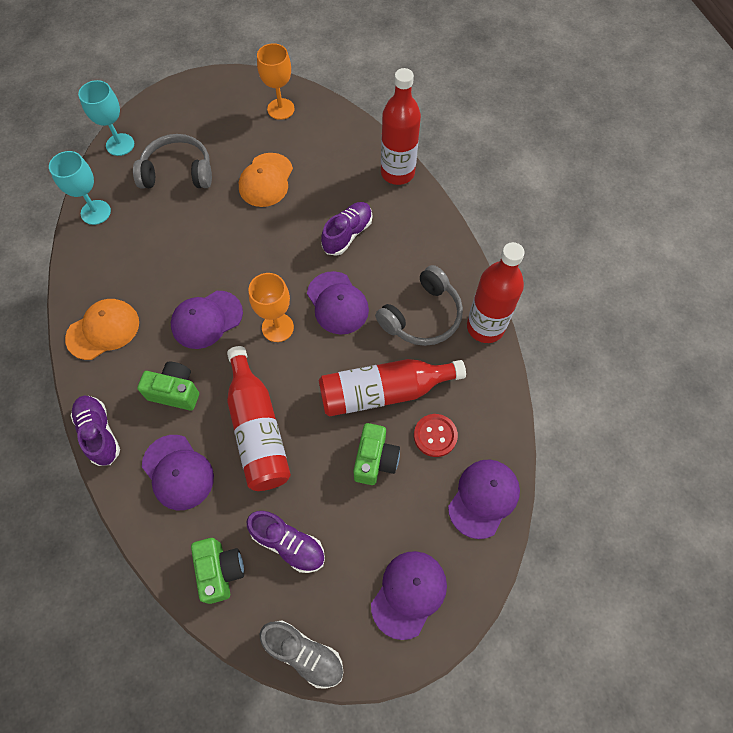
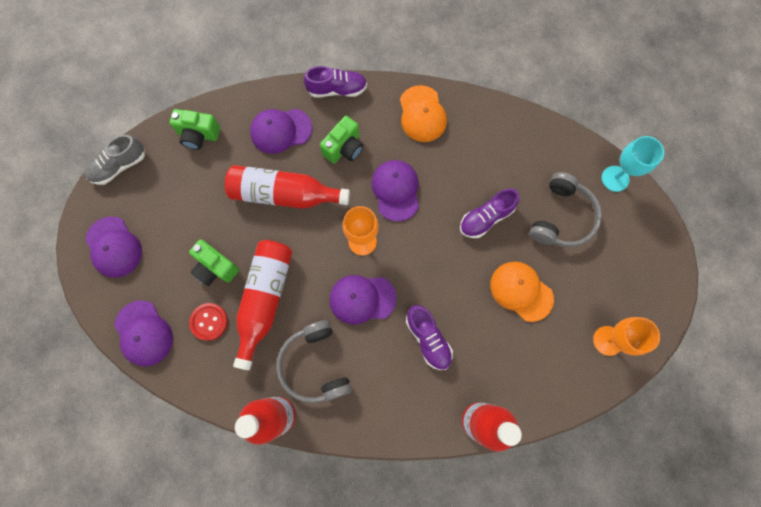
camera: 115 degrees right, 10 degrees up
turquoise goblet [49,151,111,225] -> none
purple shoe [247,511,325,573] -> purple shoe moved to [460,188,519,238]

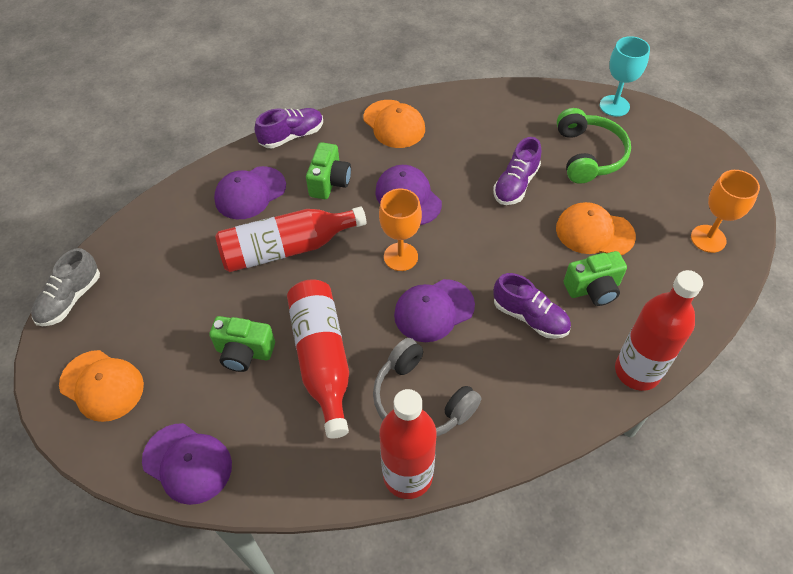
camera: 25 degrees left, 20 degrees down
purple cap [85,216,142,278] -> orange cap [59,350,144,422]
green camera [170,109,220,150] -> green camera moved to [564,251,627,306]
red button [189,303,228,341] -> none
grey headphones [529,172,602,247] -> green headphones [557,108,631,184]

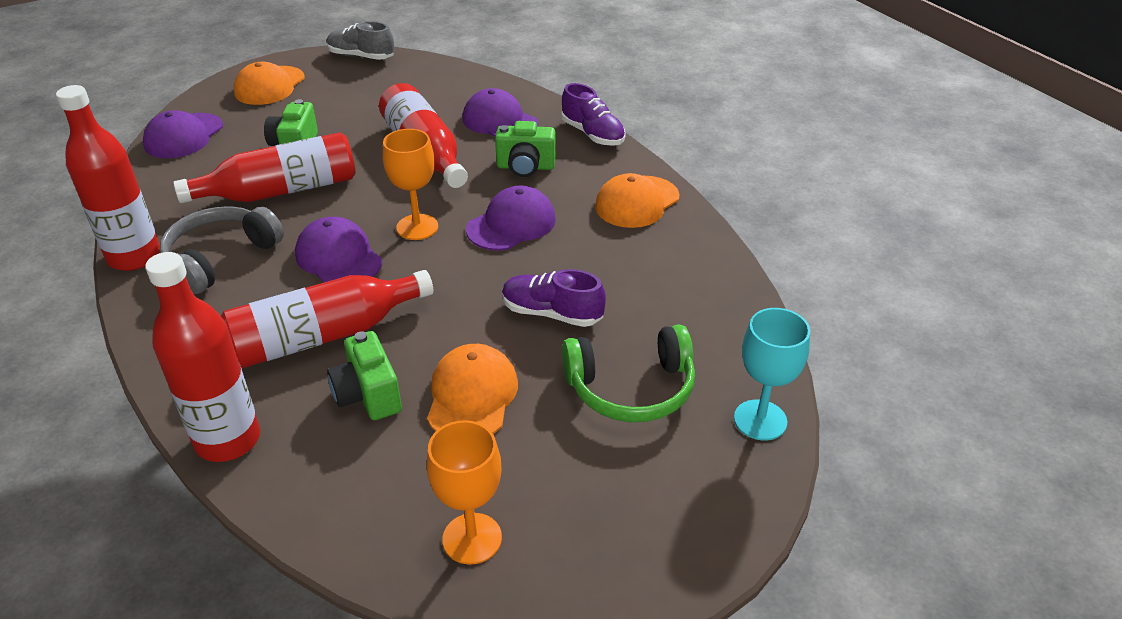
camera: 80 degrees right, 15 degrees down
purple shoe [493,273,571,339] -> red bottle [221,270,433,368]

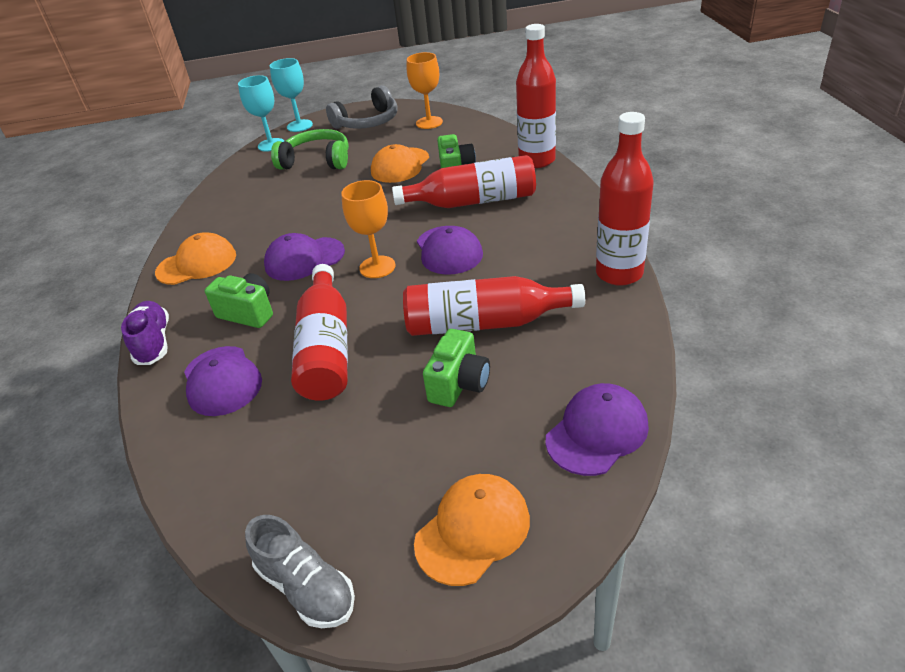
camera: 155 degrees left, 0 degrees up
grey headphones [160,206,284,294] -> grey headphones moved to [326,85,398,129]
purple shoe [502,269,606,327] -> none
none -> turquoise goblet [270,58,313,132]

